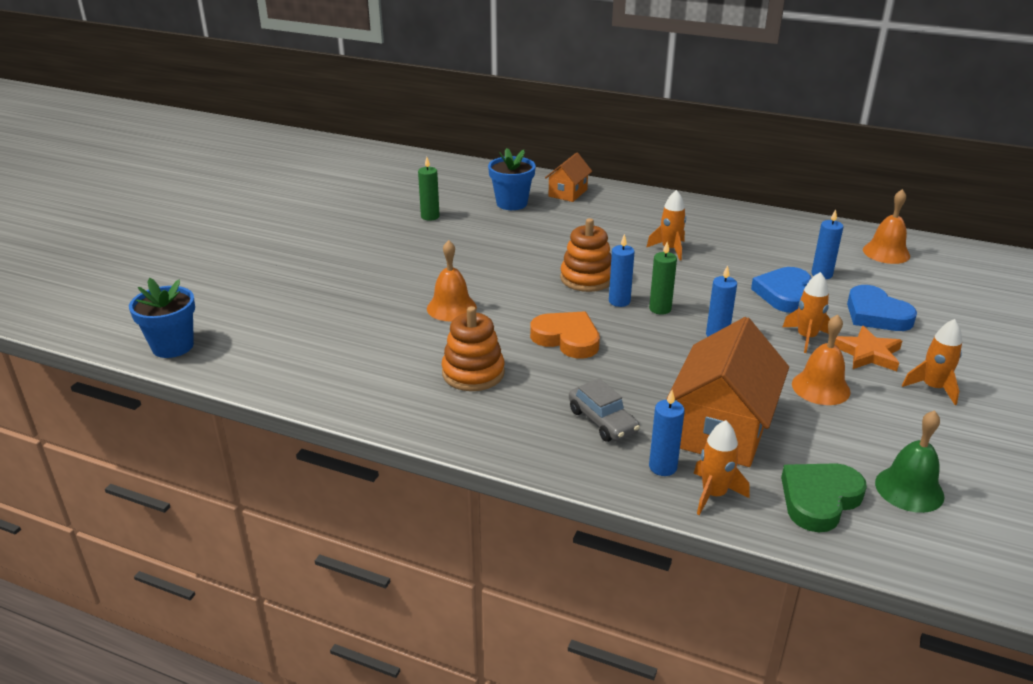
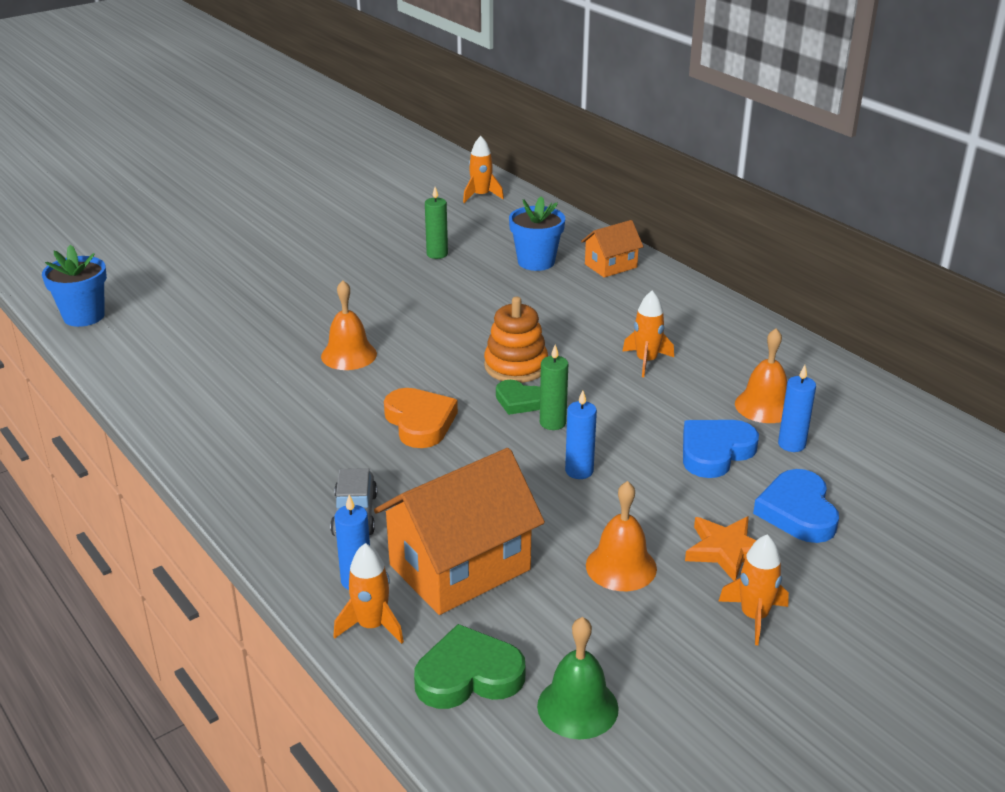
camera: 30 degrees right, 0 degrees up
orange stacking toy [441,306,505,391] -> none
blue candle [609,234,634,307] -> green heart [496,380,540,415]
orange rocket [783,272,830,353] -> orange rocket moved to [463,136,504,203]
orange bell [863,189,910,264] -> orange bell moved to [735,328,787,423]

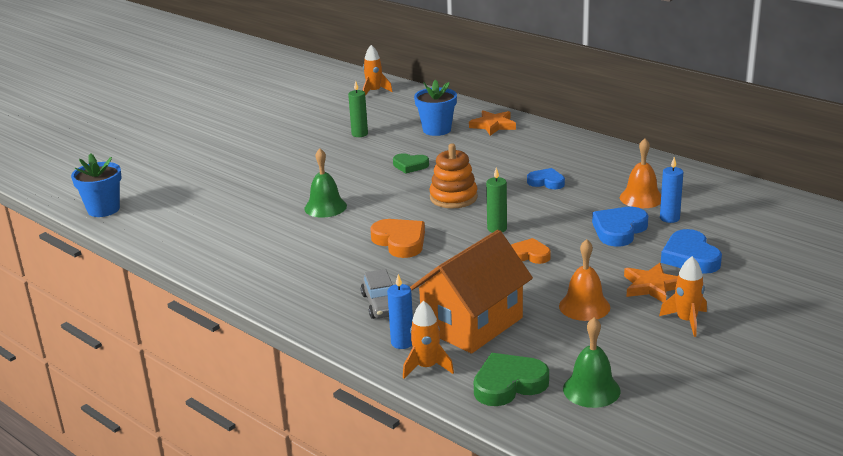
camera: 10 degrees left, 5 degrees down
orange bell [321,280,377,370] -> green bell [304,149,347,218]
green heart [496,380,540,415] -> green heart moved to [393,153,429,174]
blue candle [565,390,597,479] -> orange heart [511,238,551,264]
orange house [581,220,644,278] -> orange star [469,110,516,136]
orange rocket [622,291,674,377] -> blue heart [527,168,565,189]

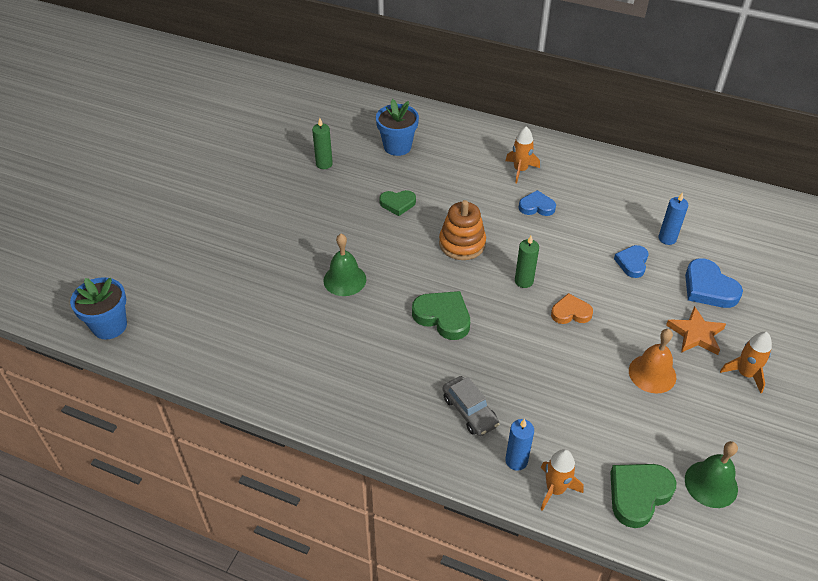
camera: 20 degrees left, 20 degrees up
orange rocket [363,45,393,96] -> orange rocket moved to [505,127,540,183]
orange heart [371,219,425,258] -> green heart [412,291,470,340]
orange house [410,230,533,353] -> none
orange star [469,110,516,136] -> none
blue heart [592,207,648,246] -> blue heart [614,245,649,278], size x0.65
orange bell [620,138,661,208] -> none

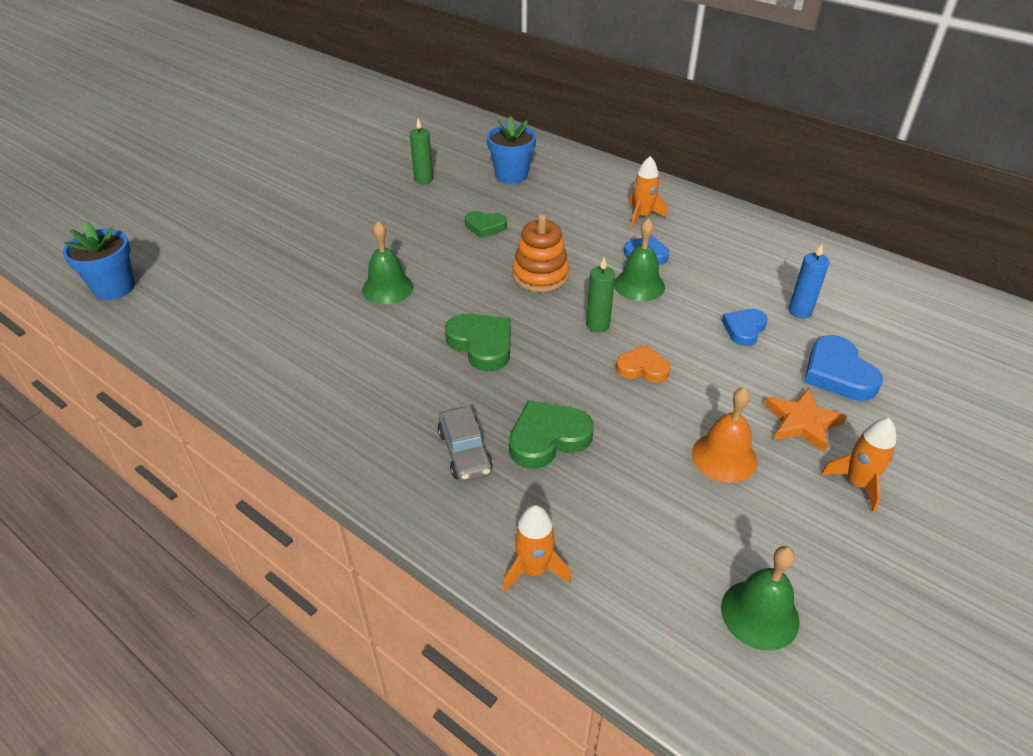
camera: 15 degrees right, 5 degrees down
blue candle [505,418,534,471] -> none
green heart [610,464,676,528] -> green heart moved to [509,400,594,469]
none -> green bell [614,218,665,301]

